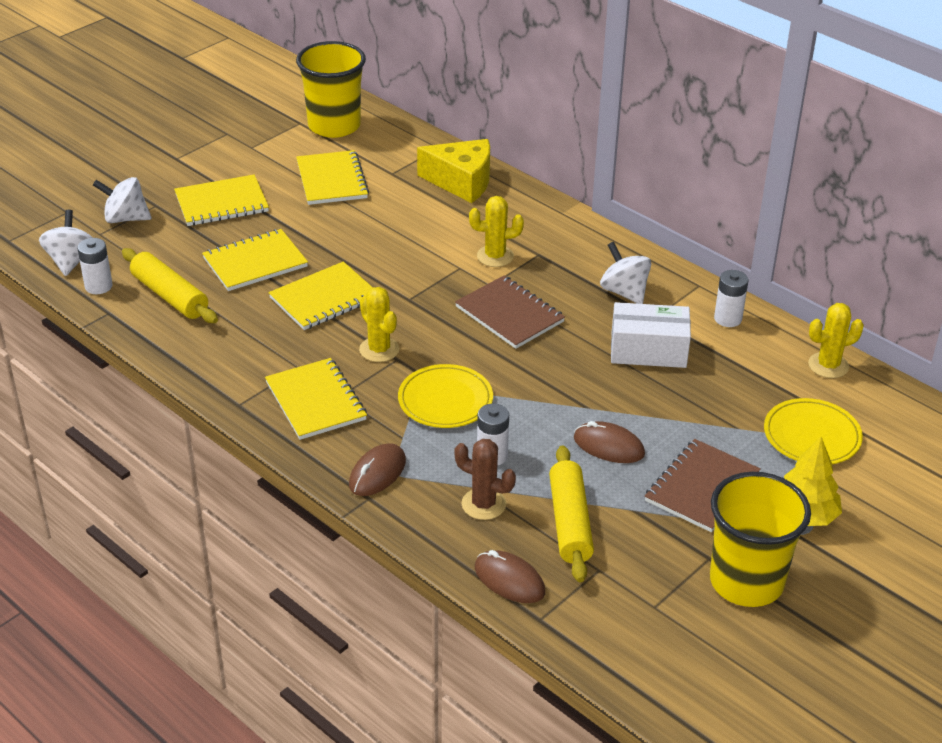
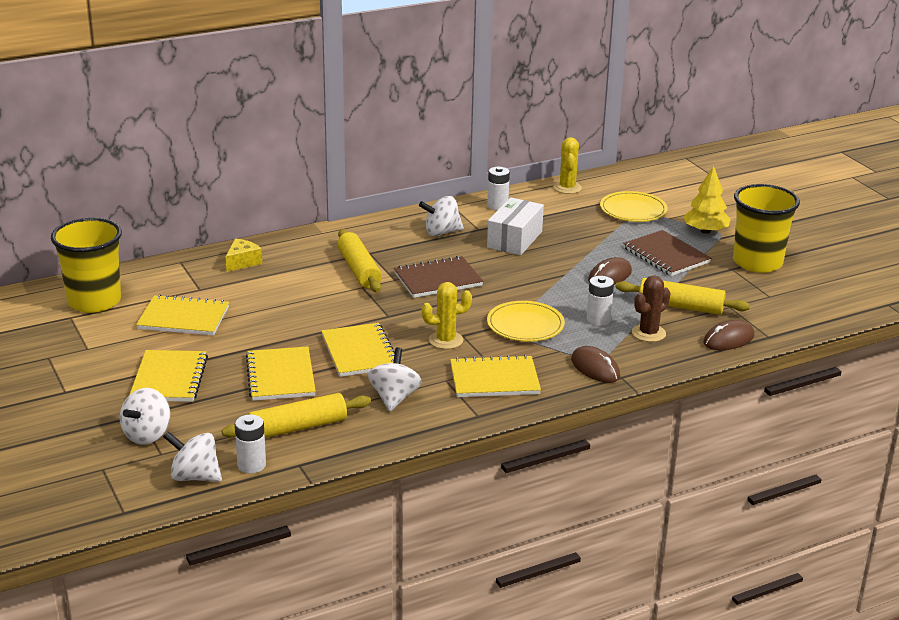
camera: 70 degrees left, 10 degrees down
yellow cheese [417,139,490,203] -> yellow cheese [225,239,262,272], size x0.57
yellow cactus [469,196,524,267] -> yellow rolling pin [337,229,382,292]
none -> white spinning top [368,347,421,411]

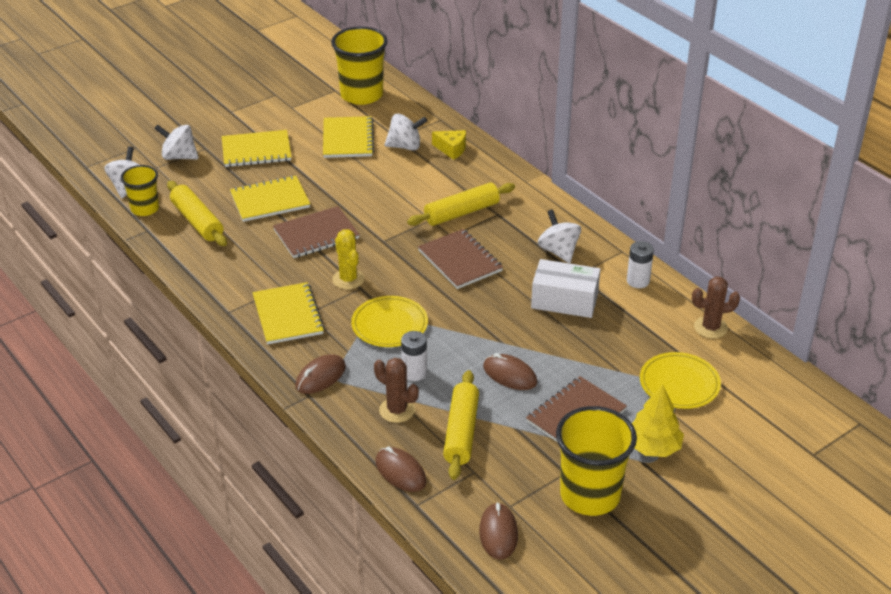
camera: 80 degrees right, 10 degrees up
white battery [235,414,266,473] -> yellow cup [121,165,159,216]
yellow notebook [321,323,395,377] -> brown notebook [273,206,360,258]
white spinning top [368,347,421,411] -> white spinning top moved to [384,114,427,151]
yellow cactus [553,137,582,194] -> brown cactus [692,276,740,339]
none -> brown mouse [479,503,518,560]

